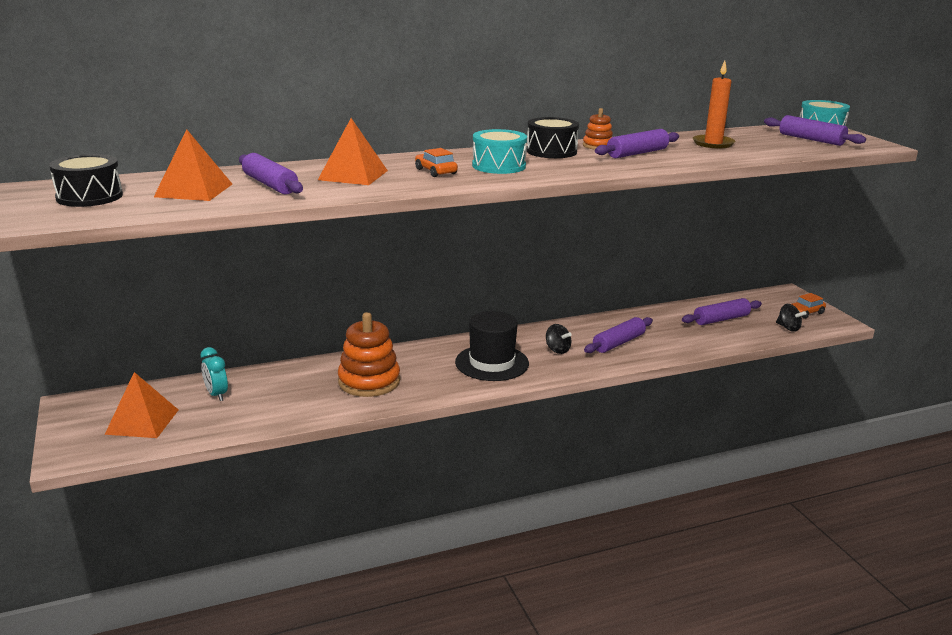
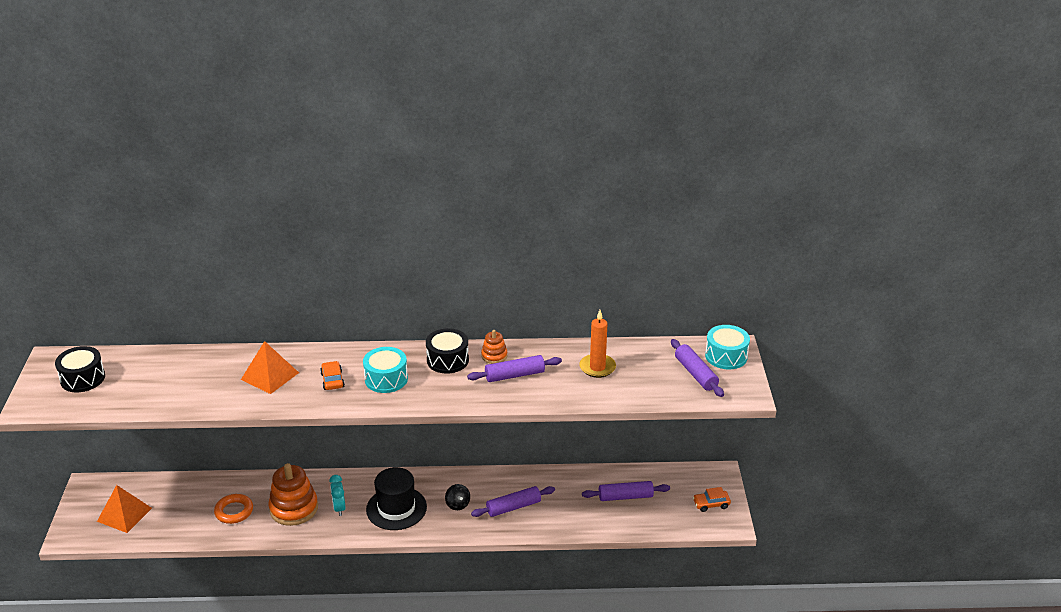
camera: 20 degrees right, 10 degrees up
orange pyramid [154,129,232,201] -> none
turquoise clock [200,347,228,401] -> turquoise clock moved to [329,475,346,516]
purple rolling pin [239,153,303,194] -> none
black spinning top [776,304,807,332] -> none
none -> orange ring [214,494,253,524]

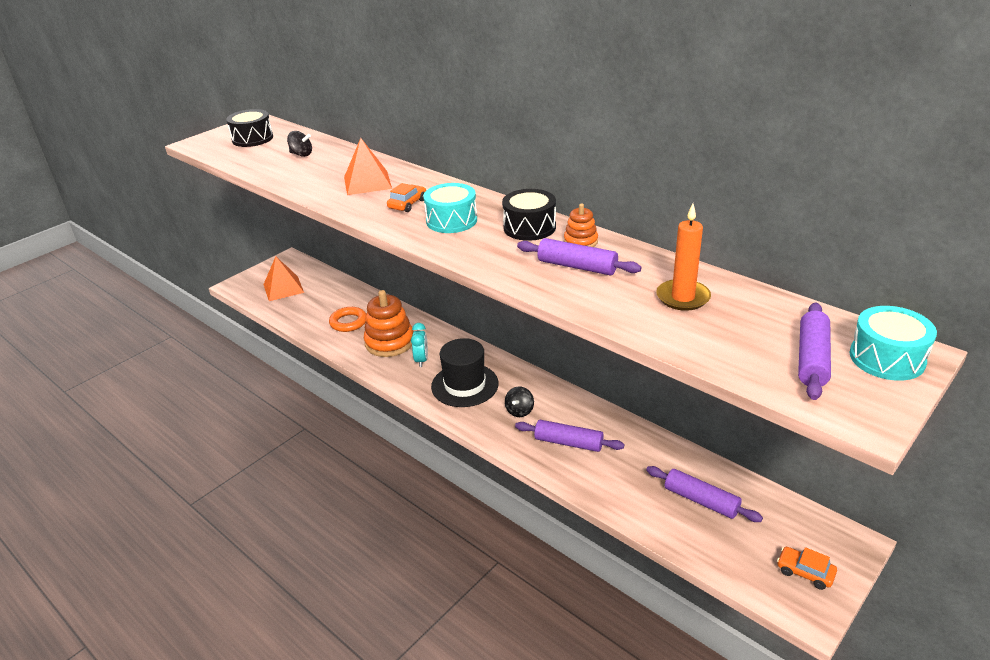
camera: 45 degrees right, 0 degrees up
turquoise clock [329,475,346,516] -> turquoise clock turned 150 degrees clockwise [411,323,428,367]
none -> black spinning top [287,131,312,157]

